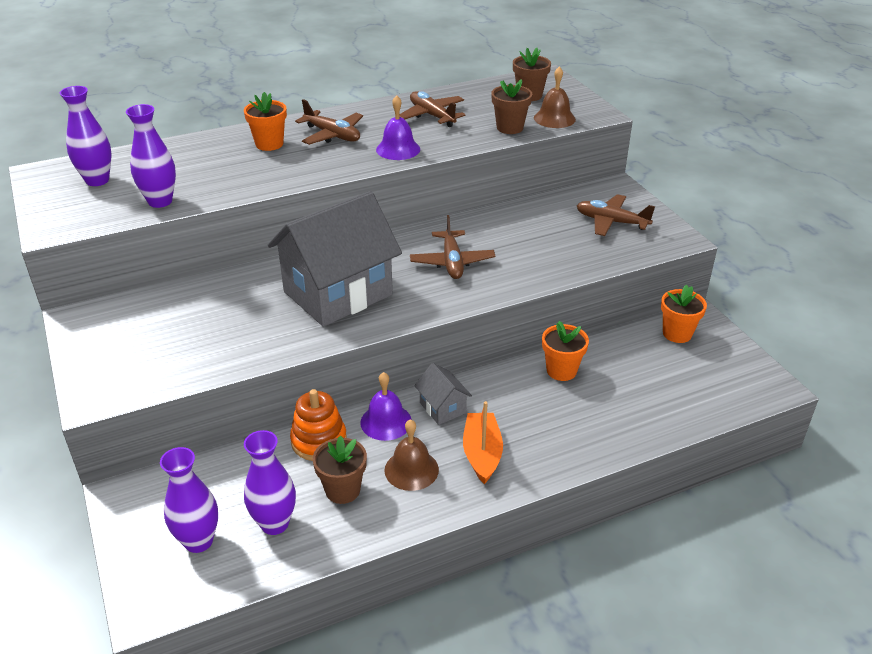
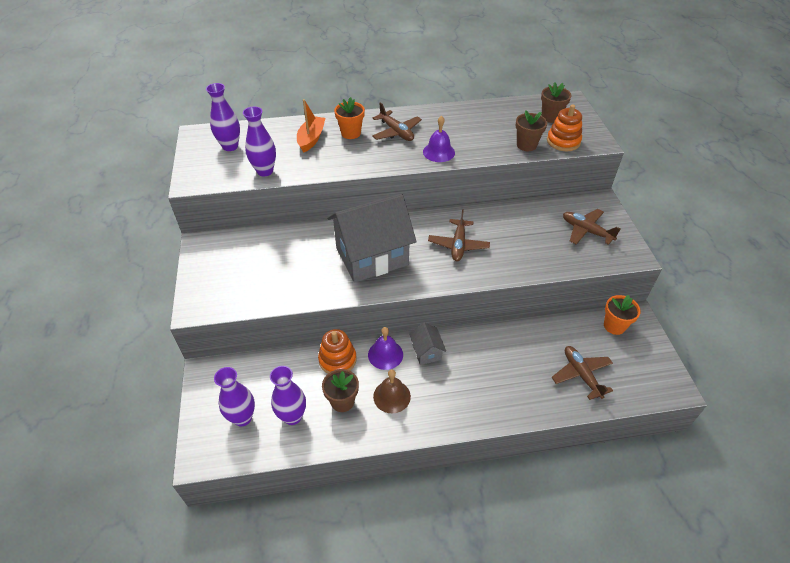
camera: 15 degrees right, 10 degrees up
brown plane [399,91,465,127] -> brown plane moved to [552,346,613,400]
orange boat [463,401,503,484] -> orange boat moved to [297,99,325,153]
brown bell [534,66,576,128] -> orange stacking toy [547,105,582,151]
orange flower pot [542,321,589,381] -> none

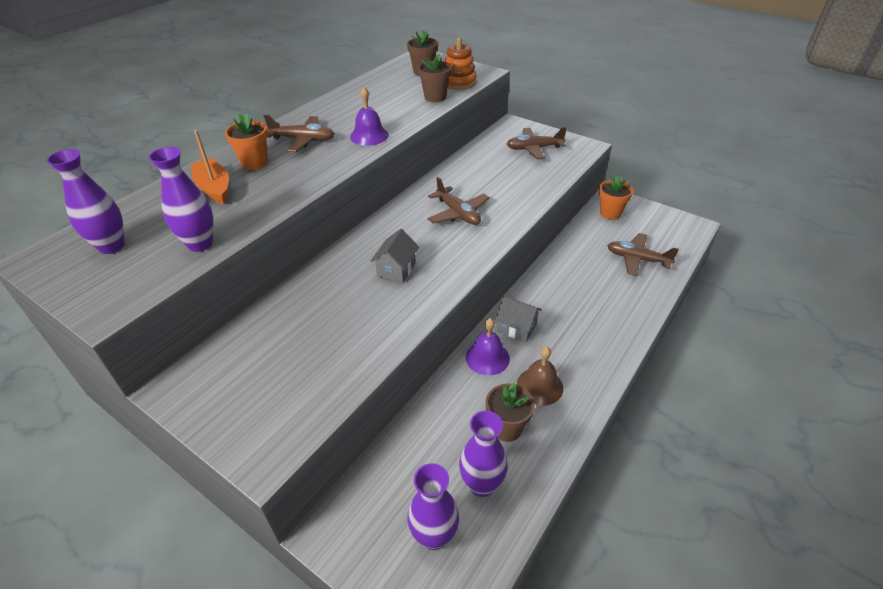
camera: 45 degrees left, 5 degrees down
orange stacking toy [318,329,356,373] -> none
grey house [327,194,417,282] -> grey house [371,229,419,283], size x0.43

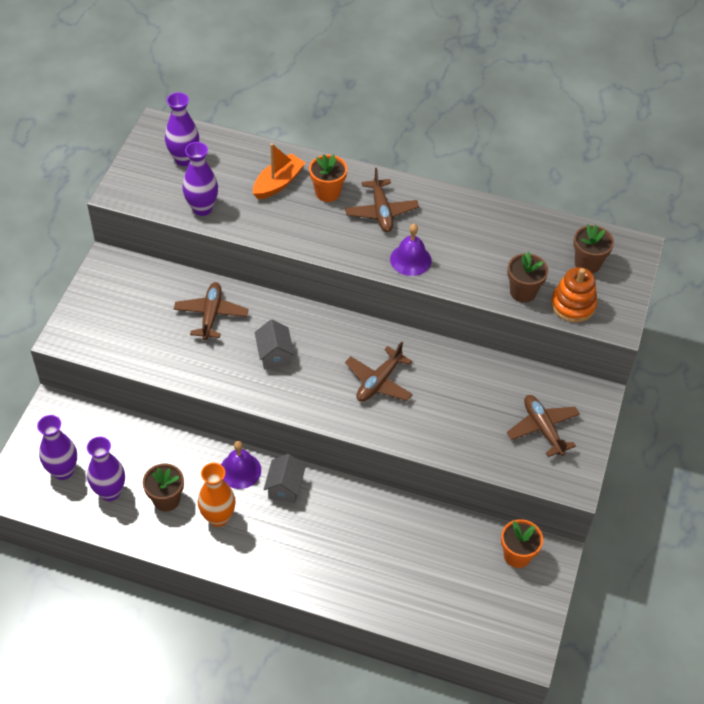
camera: 70 degrees right, 10 degrees up
grey house [371,229,419,283] -> grey house turned 75 degrees clockwise [255,319,294,369]
brown bell [517,347,563,406] -> orange vase [198,463,236,527]
brown plane [607,233,679,276] -> brown plane moved to [174,282,248,340]

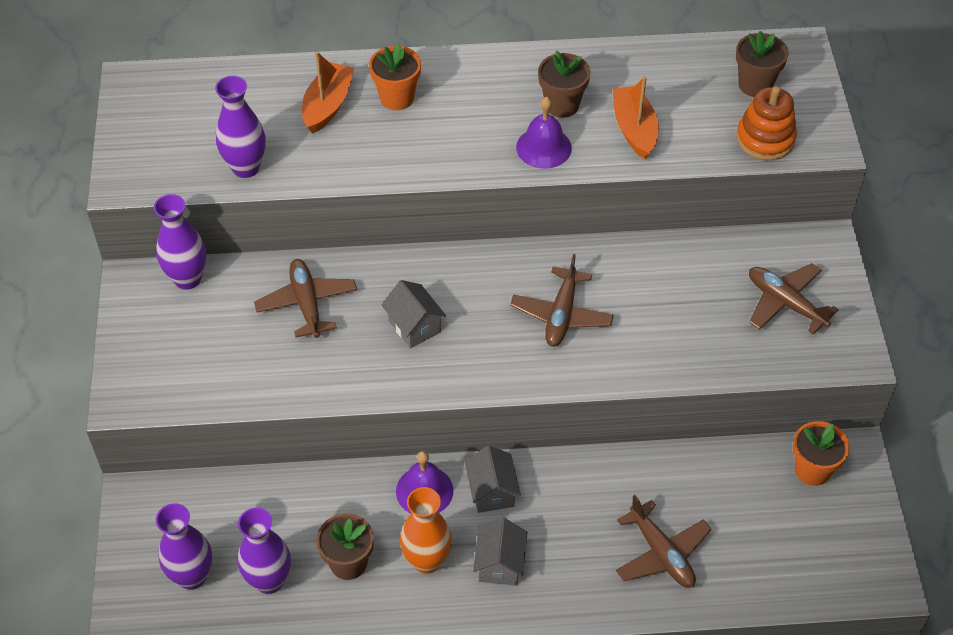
camera: 20 degrees left, 0 degrees up
purple vase [165,92,199,166] -> purple vase moved to [154,194,206,290]
brown plane [345,168,419,232] -> brown plane moved to [616,495,711,588]
brown flower pot [507,252,548,303] -> brown flower pot moved to [538,50,590,118]
none -> grey house [473,517,527,586]
none -> orange boat [612,76,659,159]

